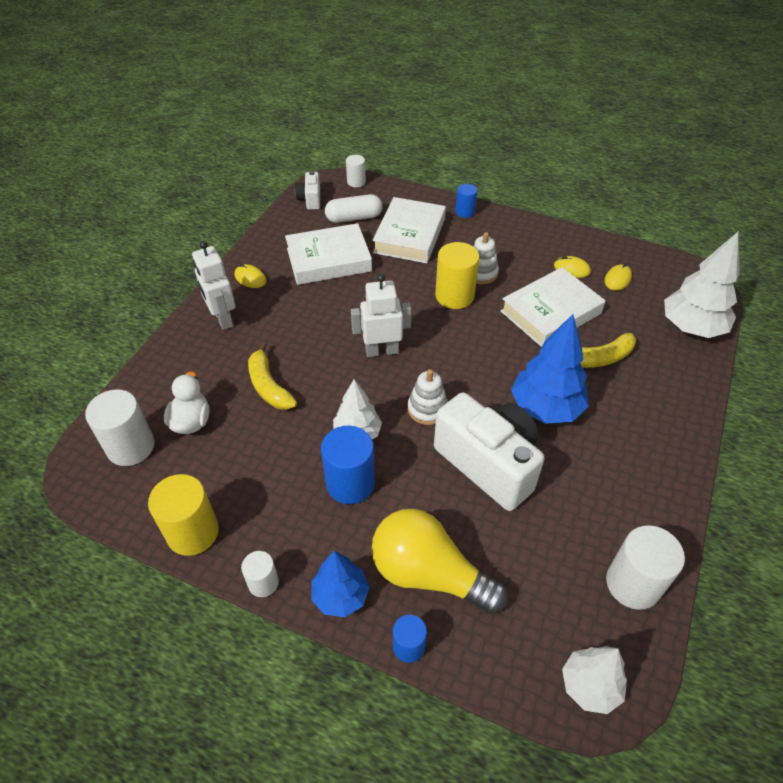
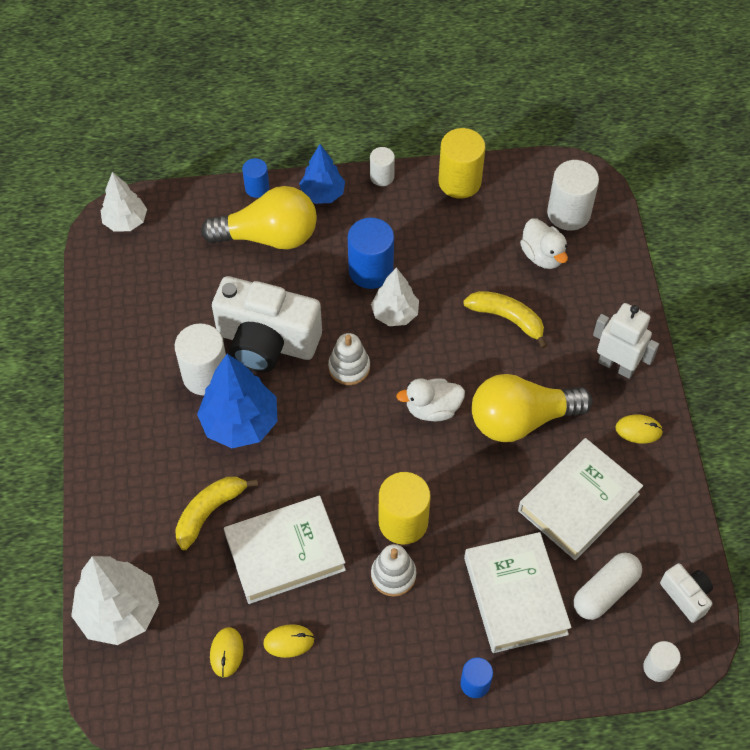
camera: 150 degrees right, 10 degrees up
white robot [351,274,412,357] -> white duck [396,378,465,421]
white book [500,267,606,347] -> white book turned 45 degrees clockwise [224,496,346,604]
white cylinder [606,525,685,610] -> white cylinder moved to [175,323,226,395]
none -> yellow light bulb [472,374,593,442]

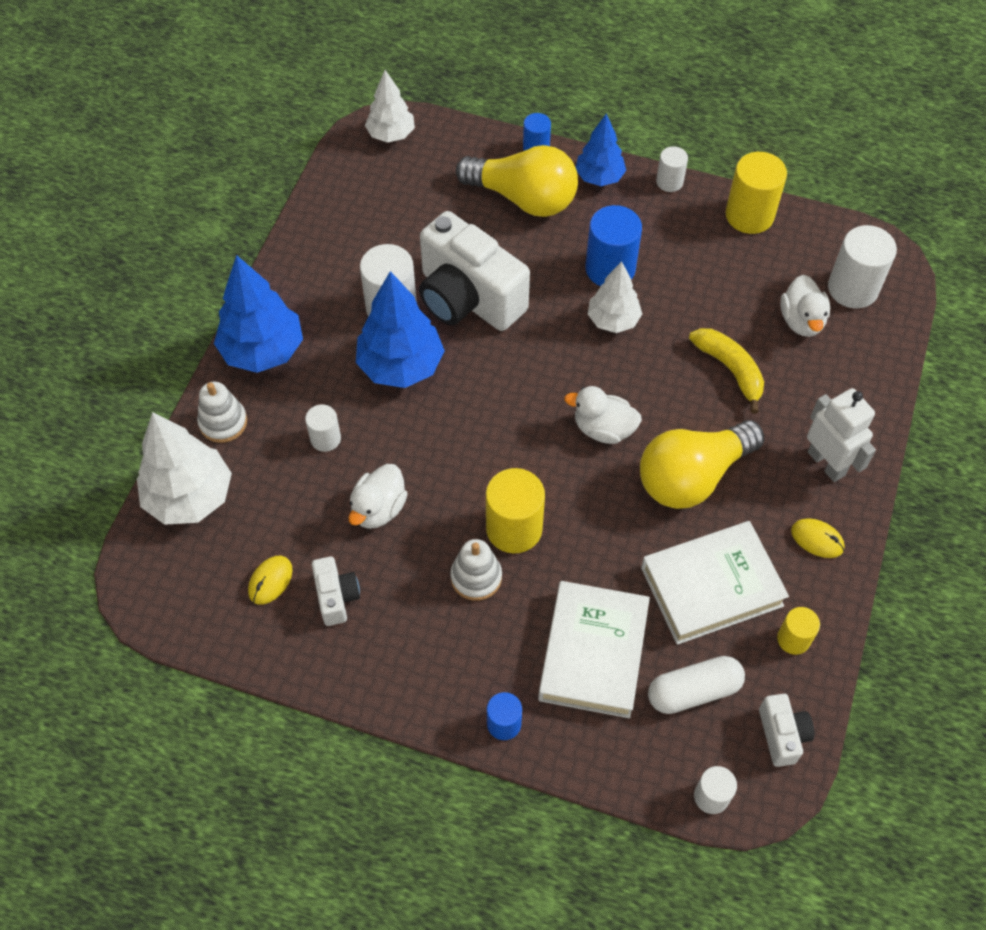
camera: 25 degrees right, 0 degrees up
yellow banana [175,477,258,550] -> white cylinder [305,404,341,452]
white book [224,496,346,604] -> white duck [348,464,407,529]
yellow mouse [263,624,314,658] -> white camera [312,556,360,626]
white stacking toy [328,333,370,385] -> white stacking toy moved to [197,382,247,443]
yellow light bulb [472,374,593,442] -> yellow light bulb turned 45 degrees counterclockwise [640,420,764,509]
none -> blue tree [214,255,303,373]
none -> yellow cylinder [777,607,820,655]

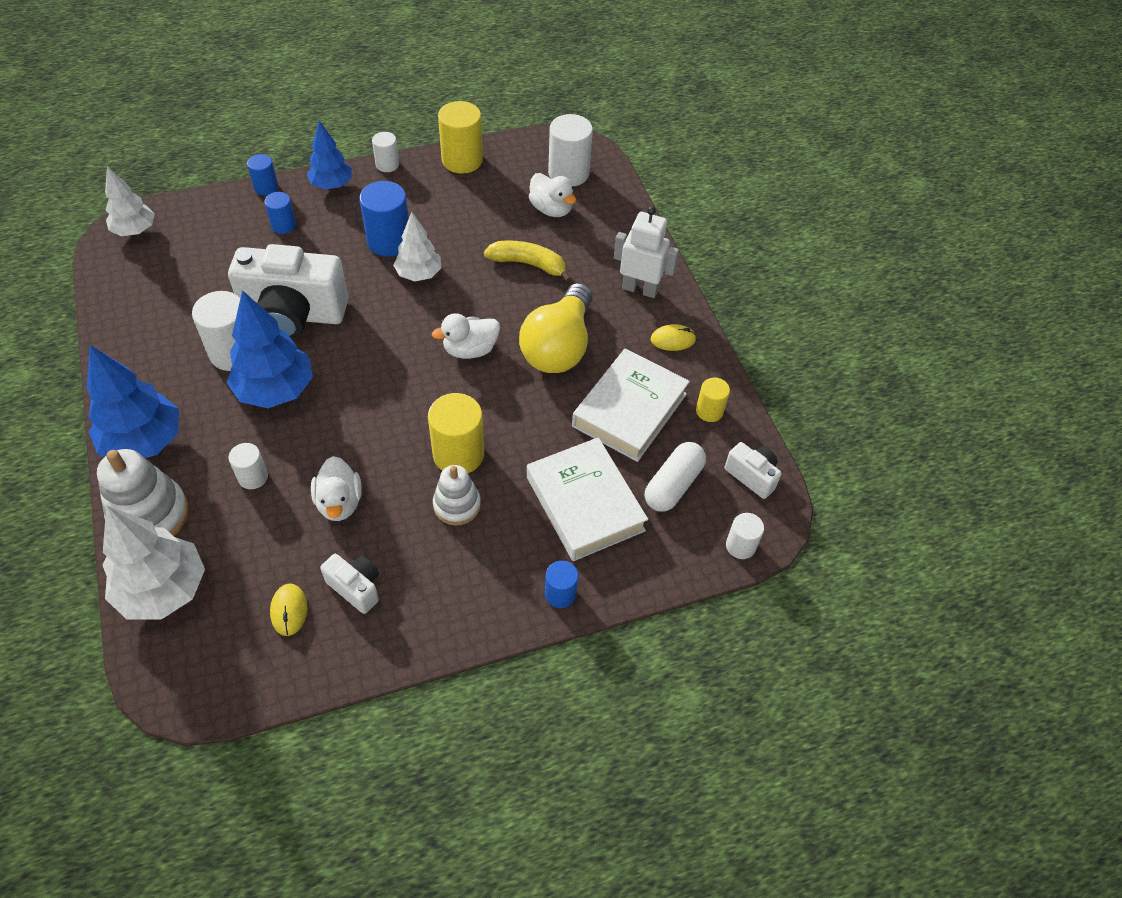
camera: 40 degrees left, 5 degrees down
white stacking toy [197,382,247,443] -> white stacking toy [97,449,189,536], size x1.59
yellow light bulb [456,145,578,217] -> blue cylinder [264,192,296,234]

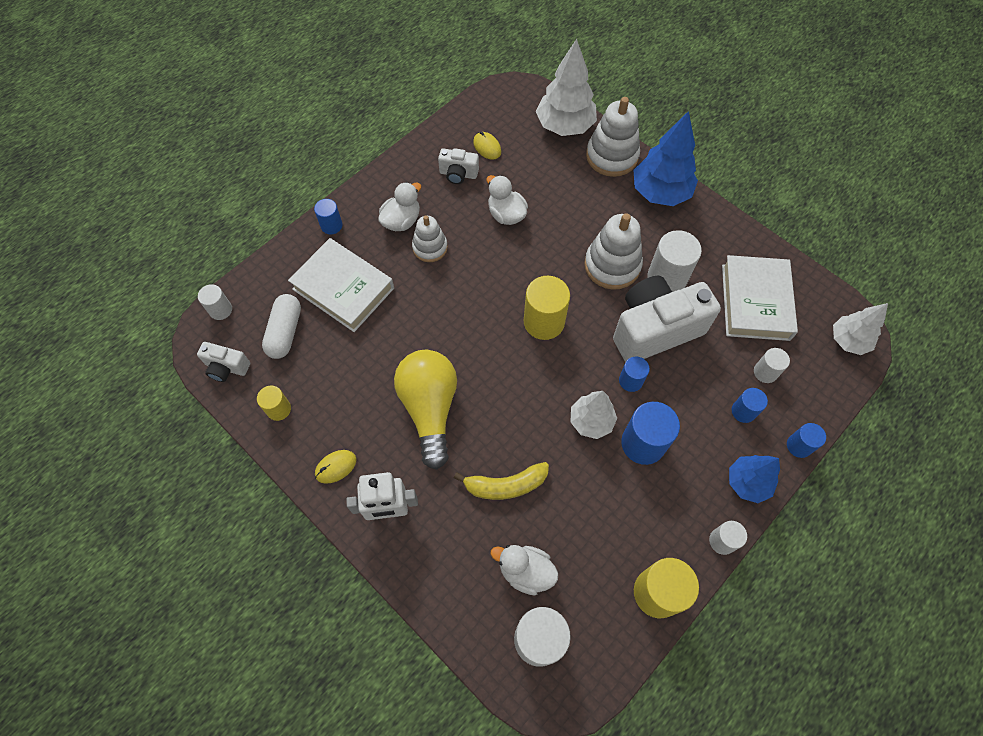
camera: 155 degrees right, 10 degrees up
blue tree [227,290,313,408] -> white stacking toy [584,213,643,290]
white cylinder [228,443,268,489] -> white cylinder moved to [754,348,790,383]
yellow cylinder [428,393,484,473] -> yellow cylinder moved to [524,276,570,340]
white duck [432,313,500,359] -> white duck moved to [378,182,421,231]
white book [572,348,690,462] -> white book moved to [722,255,798,341]
none -> blue cylinder [619,357,650,392]

